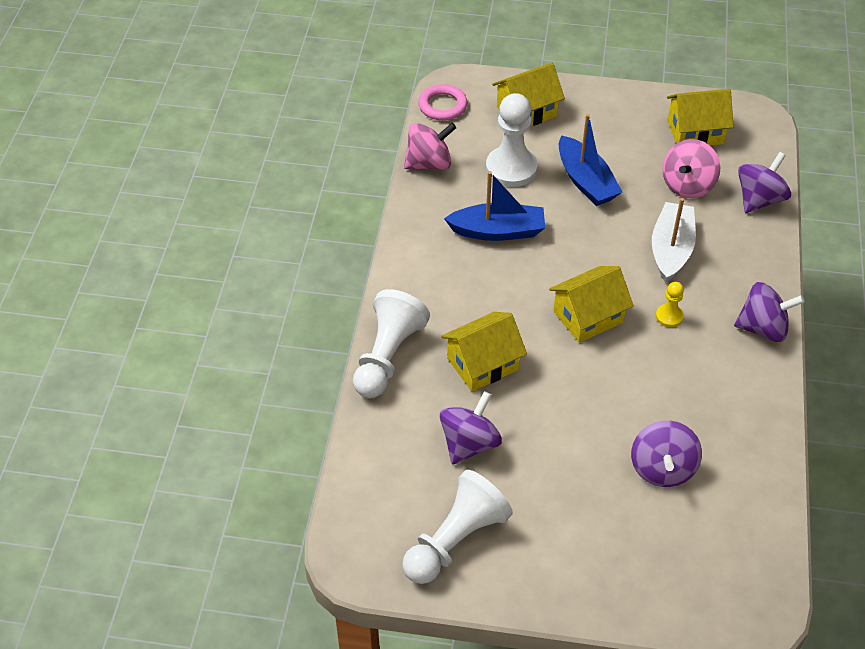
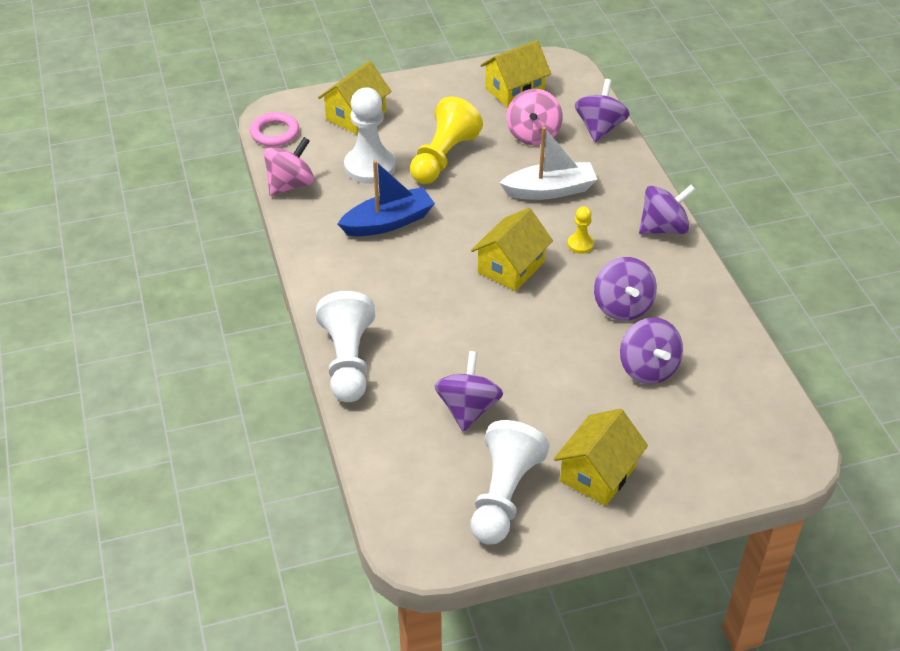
camera: 25 degrees left, 5 degrees down
yellow house [441,312,527,392] -> yellow house moved to [554,409,648,506]
blue boat [559,114,622,206] -> yellow pawn [410,97,483,184]
white boat [652,198,696,283] -> white boat turned 90 degrees clockwise [500,127,598,200]
none -> purple spinning top [594,257,657,321]

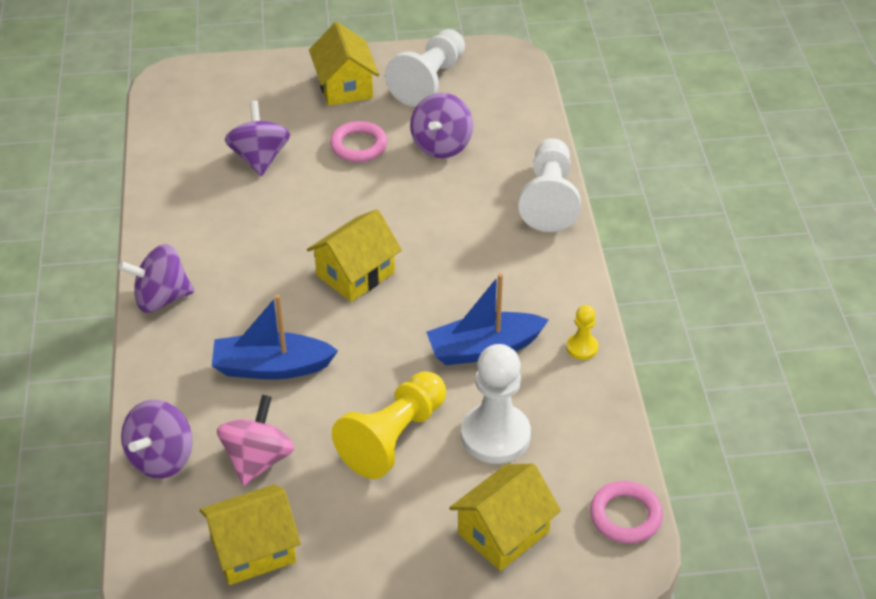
camera: 170 degrees left, 0 degrees up
pink spinning top [264,137,315,196] -> none
white boat [500,127,598,200] -> blue boat [212,294,338,379]
yellow house [554,409,648,506] -> yellow house turned 60 degrees counterclockwise [309,22,379,106]
yellow pawn [568,206,594,254] -> yellow pawn moved to [566,305,599,360]
purple spinning top [594,257,657,321] -> none
none -> pink ring [330,121,387,162]

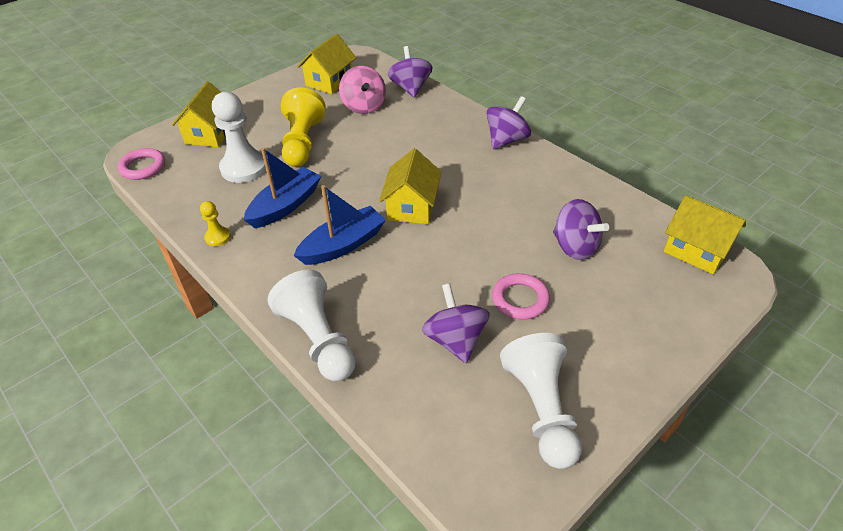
camera: 145 degrees right, 0 degrees up
blue boat [212,294,338,379] -> blue boat moved to [294,185,386,265]
yellow house [309,22,379,106] -> yellow house moved to [664,195,746,274]

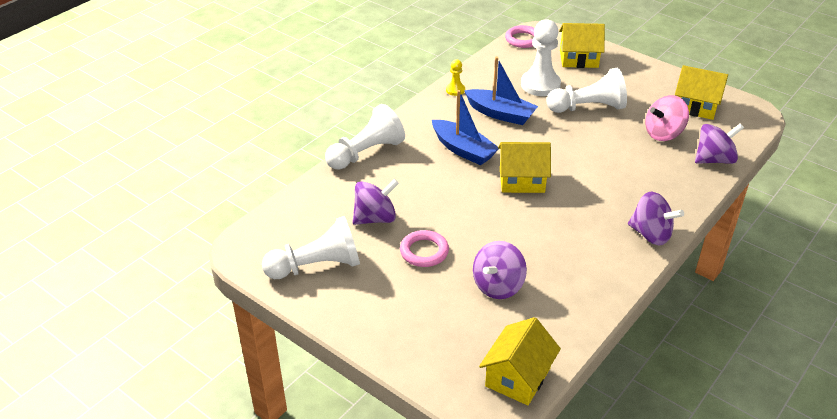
camera: 80 degrees right, 5 degrees down
yellow pawn [281,88,326,167] -> white pawn [546,68,627,113]

